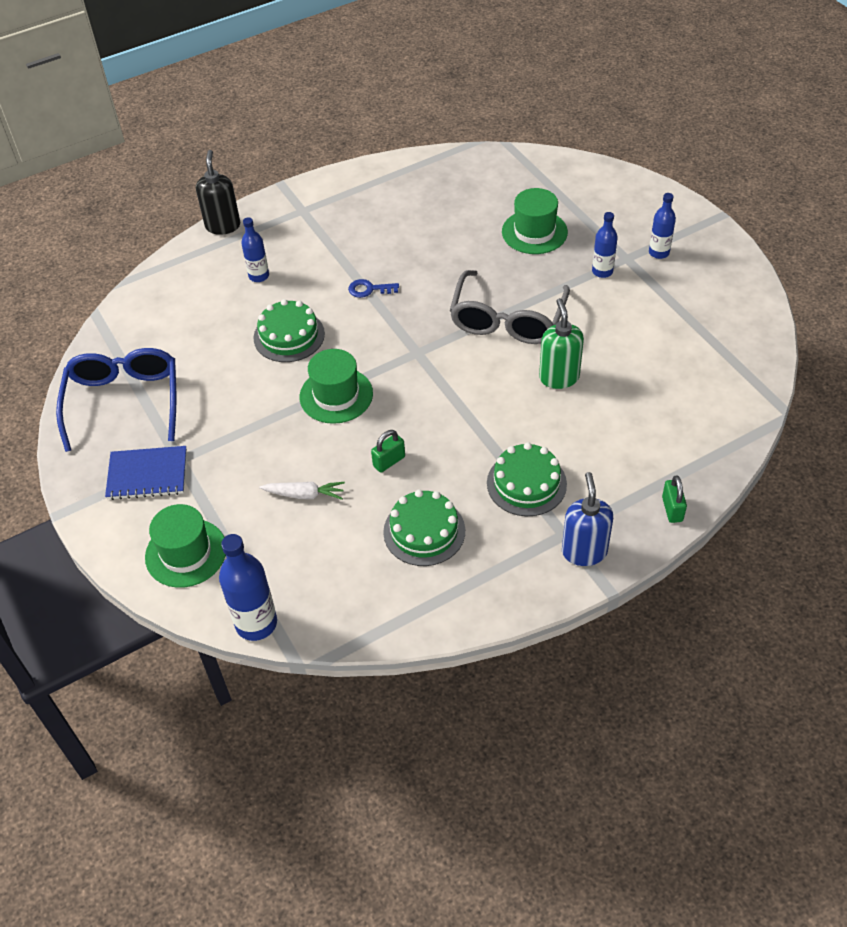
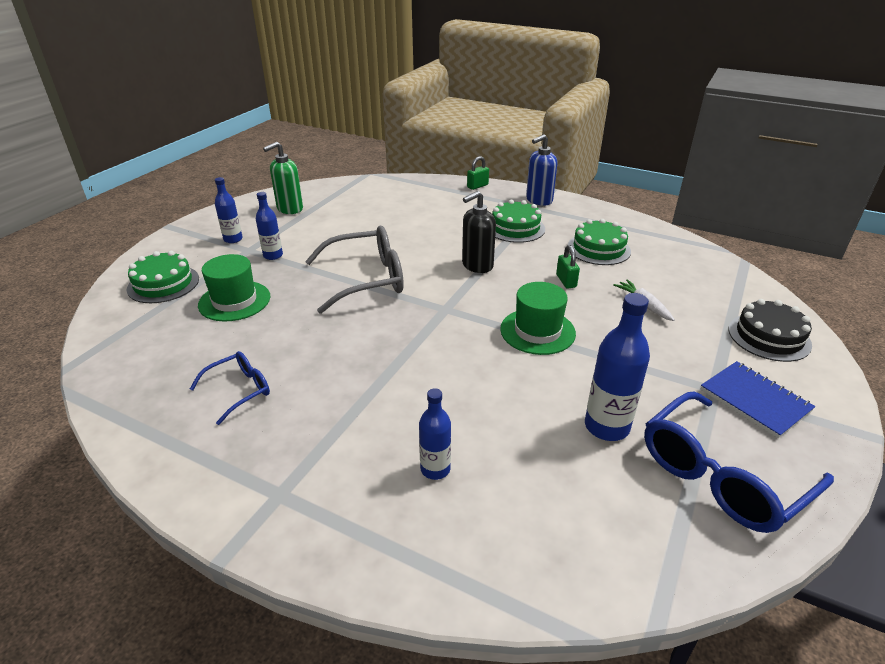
camera: 125 degrees left, 15 degrees down
green hat [145,504,226,588] -> black cake [728,299,812,362]
black soap dispenser [196,150,240,235] -> black soap dispenser moved to [462,191,496,273]
blue bottle [219,534,277,641] -> blue bottle moved to [585,293,650,441]
green cake [254,299,325,362] -> green cake moved to [127,251,199,303]
blue key [348,279,399,298] -> none
green padlock [371,430,405,473] -> green padlock turned 60 degrees clockwise [556,245,580,288]
green soap dispenser [539,298,584,389] -> green soap dispenser moved to [263,142,303,214]
none -> blue glasses [190,351,270,425]

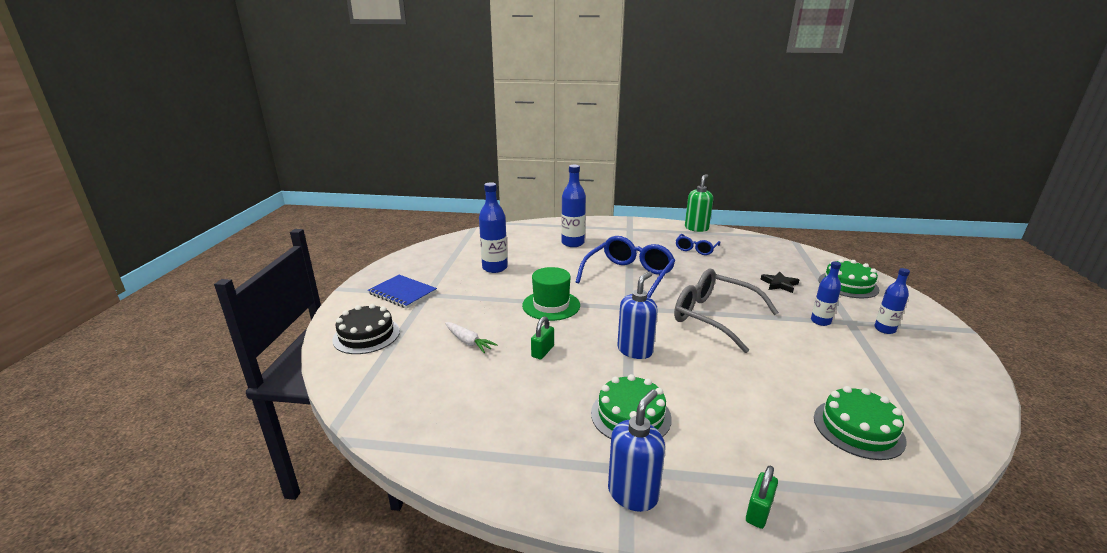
camera: 160 degrees right, 10 degrees down
green hat [198,254,270,321] -> black star [760,272,799,293]
green soap dispenser [263,142,303,214] -> green soap dispenser moved to [685,174,713,232]
grey glasses [305,226,404,314] -> grey glasses turned 75 degrees clockwise [674,269,779,353]
blue bottle [419,388,451,480] -> blue bottle [561,165,586,247], size x1.60
black soap dispenser [462,191,496,273] -> blue soap dispenser [617,272,658,359]
green padlock [556,245,580,288] -> green padlock turned 60 degrees clockwise [531,316,554,359]
green cake [568,219,631,265] -> green cake moved to [814,386,906,460]
blue glasses [644,391,834,533] -> blue glasses moved to [576,236,675,298]

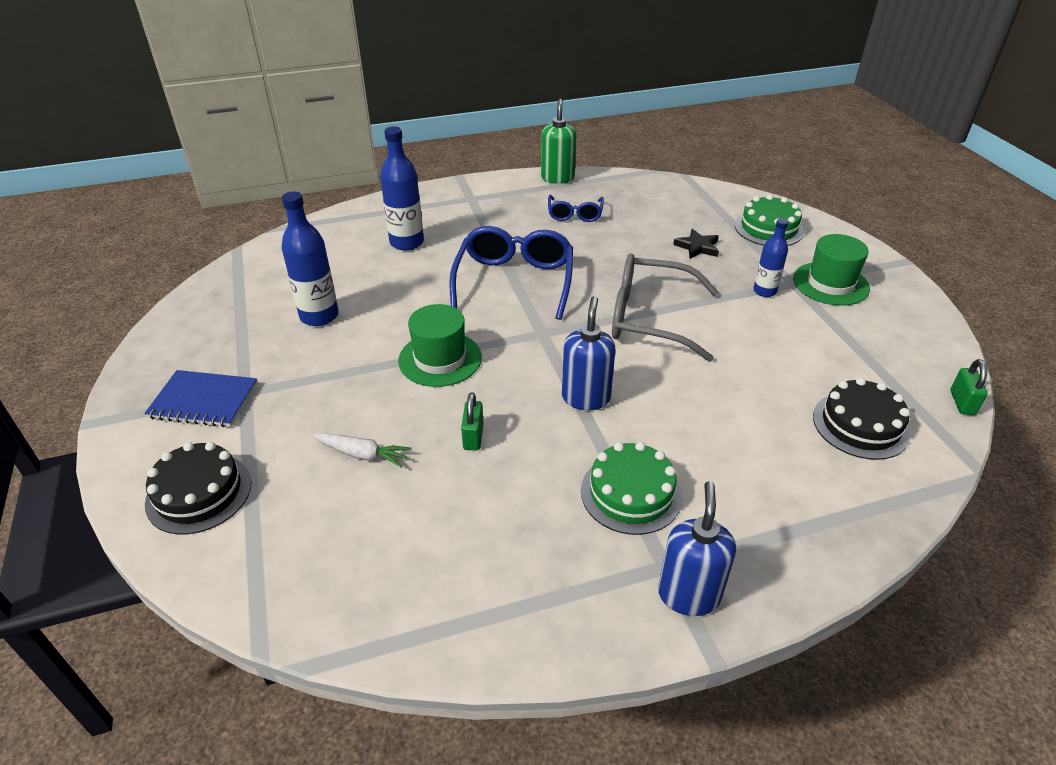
camera: 25 degrees left, 15 degrees up
green padlock [746,465,778,529] -> green padlock moved to [950,359,988,415]
green cake [814,386,906,460] -> black cake [813,378,911,460]
blue bottle [874,268,910,334] -> green hat [793,234,870,306]

